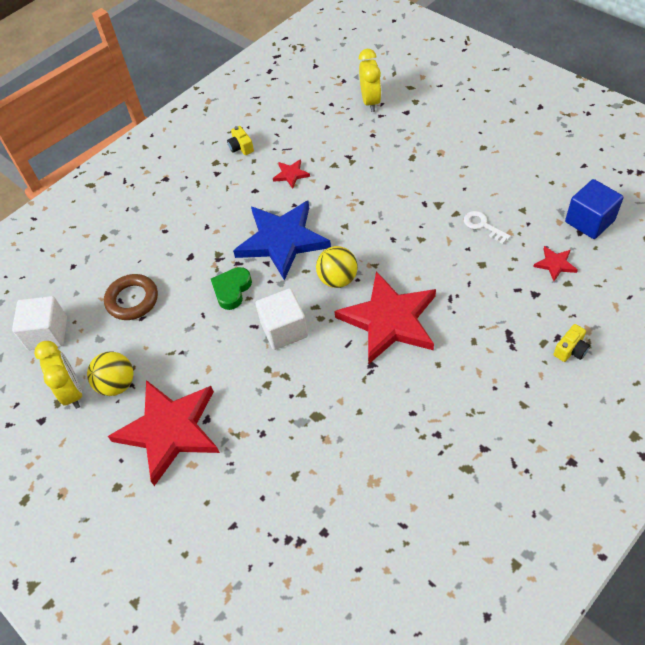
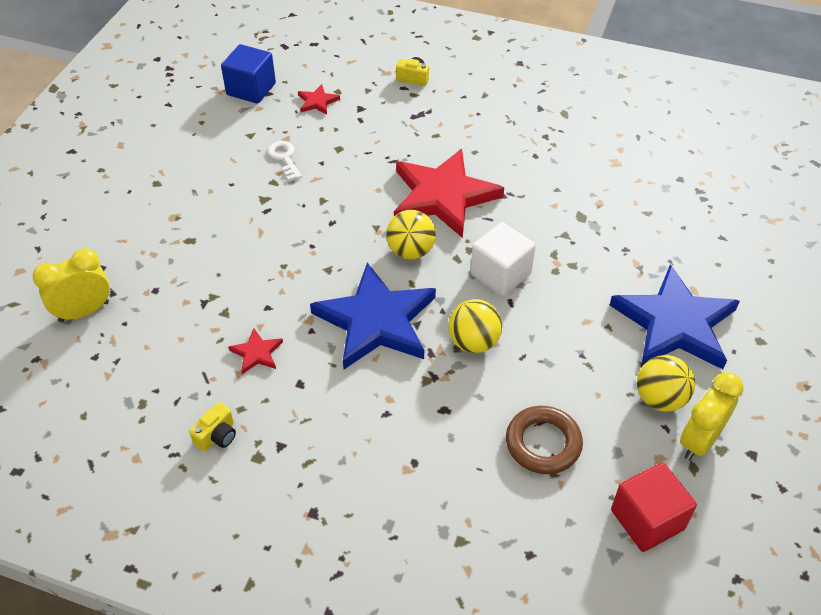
camera: 120 degrees left, 5 degrees down
white cube [12,296,67,350] -> red cube [611,462,697,552]
red star [108,380,220,486] -> blue star [610,264,740,369]
green heart [211,267,252,310] -> yellow ball [448,299,502,353]
white key [464,211,511,244] -> white key turned 135 degrees clockwise [268,141,302,181]

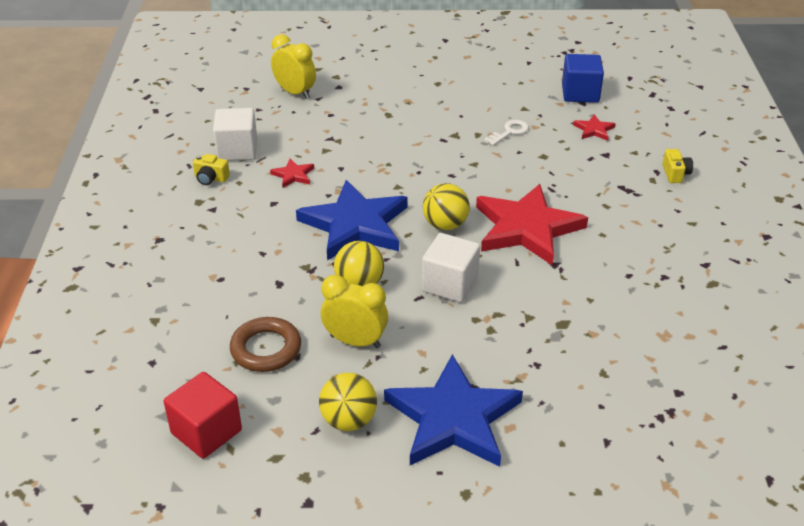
camera: 70 degrees right, 10 degrees down
yellow clock [680,372,744,460] -> yellow clock moved to [321,275,388,348]
none -> white cube [213,108,257,161]

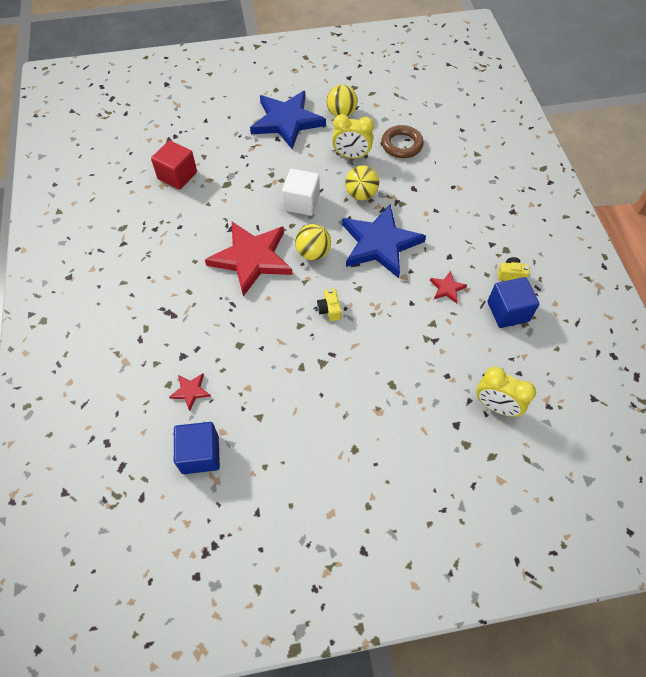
camera: 170 degrees right, 20 degrees up
red cube [164,372,242,459] -> red cube moved to [151,140,197,190]
white cube [213,108,257,161] -> blue cube [488,277,539,328]
white key [484,120,529,146] -> none
yellow camera [663,149,693,183] -> yellow camera moved to [317,288,341,321]

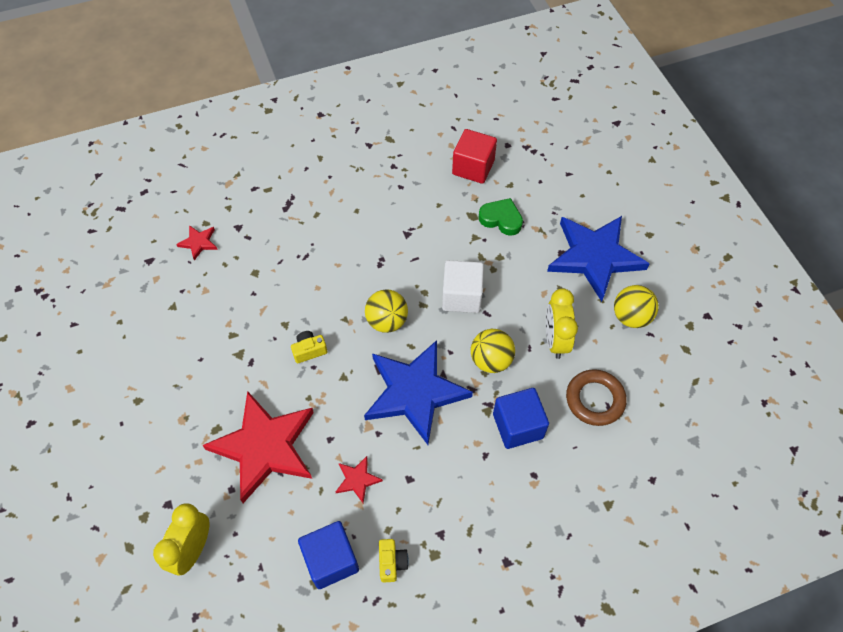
camera: 80 degrees right, 0 degrees up
blue cube [174,422,220,474] -> blue cube moved to [493,388,549,449]
red star [205,222,293,296] -> red star moved to [202,391,314,503]
none -> green heart [478,198,523,236]

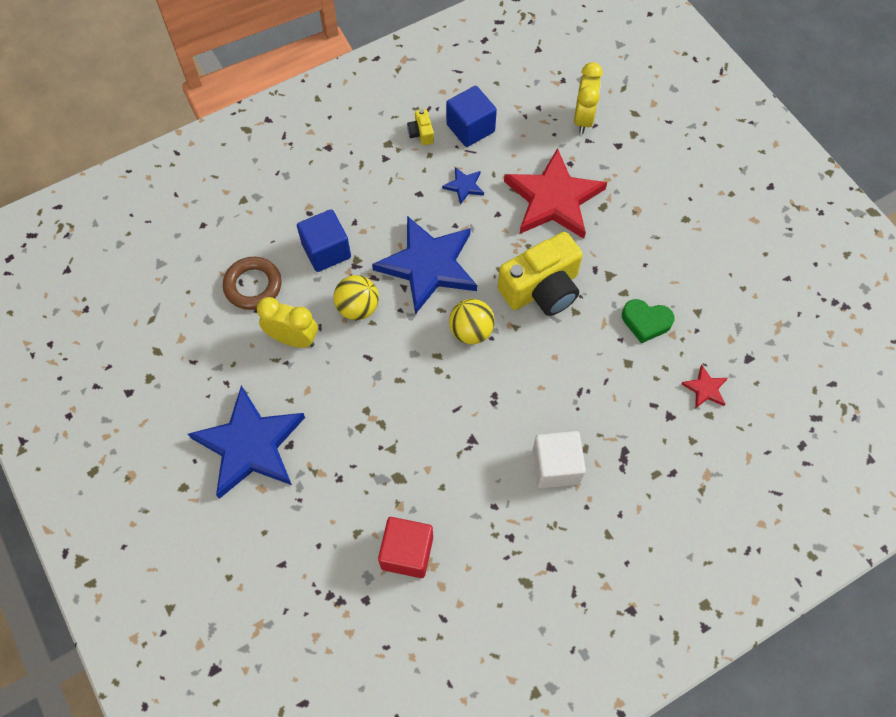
camera: 170 degrees right, 5 degrees up
yellow camera [291,331,327,363] -> yellow camera [497,232,583,316], size x2.37
red star [336,456,383,503] -> blue star [442,167,484,205]
white cube [442,260,484,313] -> white cube moved to [532,431,586,488]
green heart [478,198,523,236] -> green heart moved to [622,299,674,343]
yellow clock [546,288,578,359] -> yellow clock turned 60 degrees counterclockwise [257,297,318,348]
yellow ball [614,285,659,328] -> none

